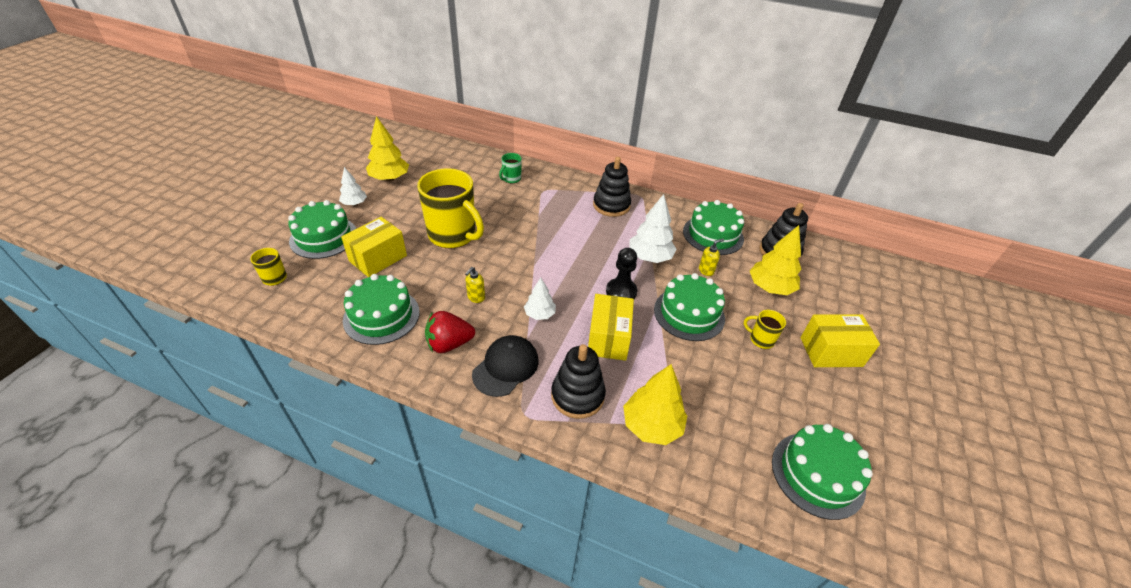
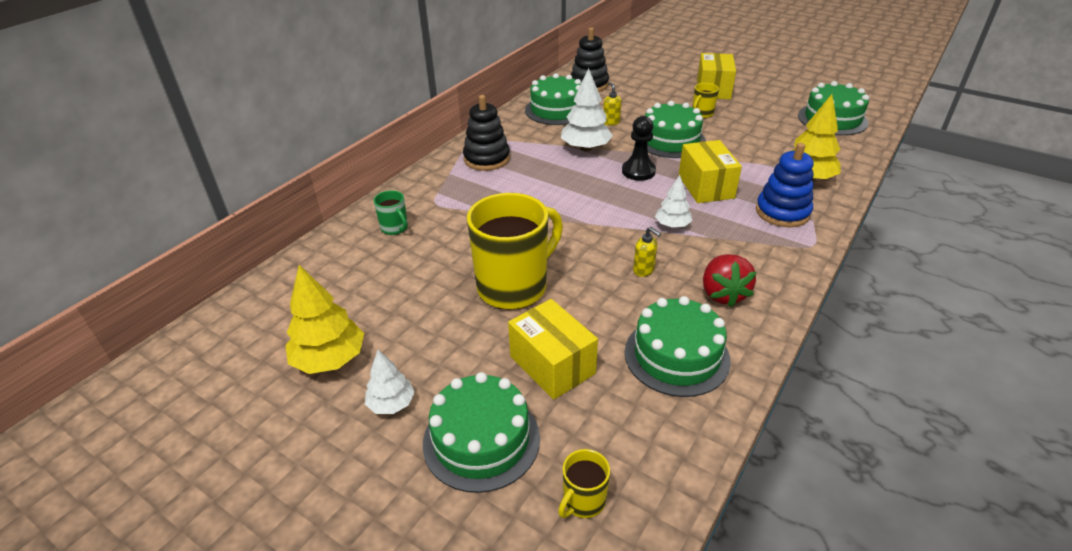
camera: 75 degrees left, 5 degrees down
black cap [472,335,539,397] -> none
black stacking toy [551,344,606,419] -> blue stacking toy [756,143,813,227]
yellow box [588,294,634,361] -> yellow box turned 60 degrees clockwise [679,140,742,203]
yellow tree [750,225,801,295] -> none

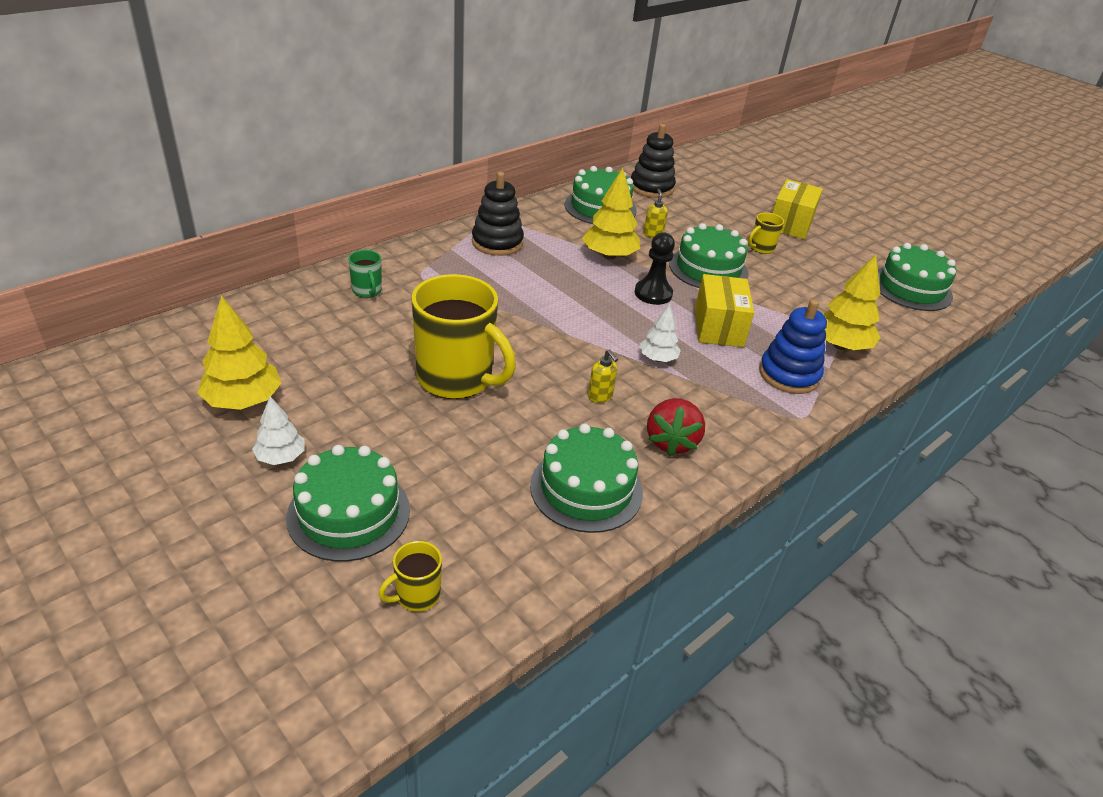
camera: 10 degrees right, 0 degrees up
yellow mug [467,193,563,310] -> yellow mug turned 60 degrees clockwise [411,274,516,399]
yellow box [508,299,598,400] -> none
white tree [561,68,613,151] -> yellow tree [582,168,640,259]

